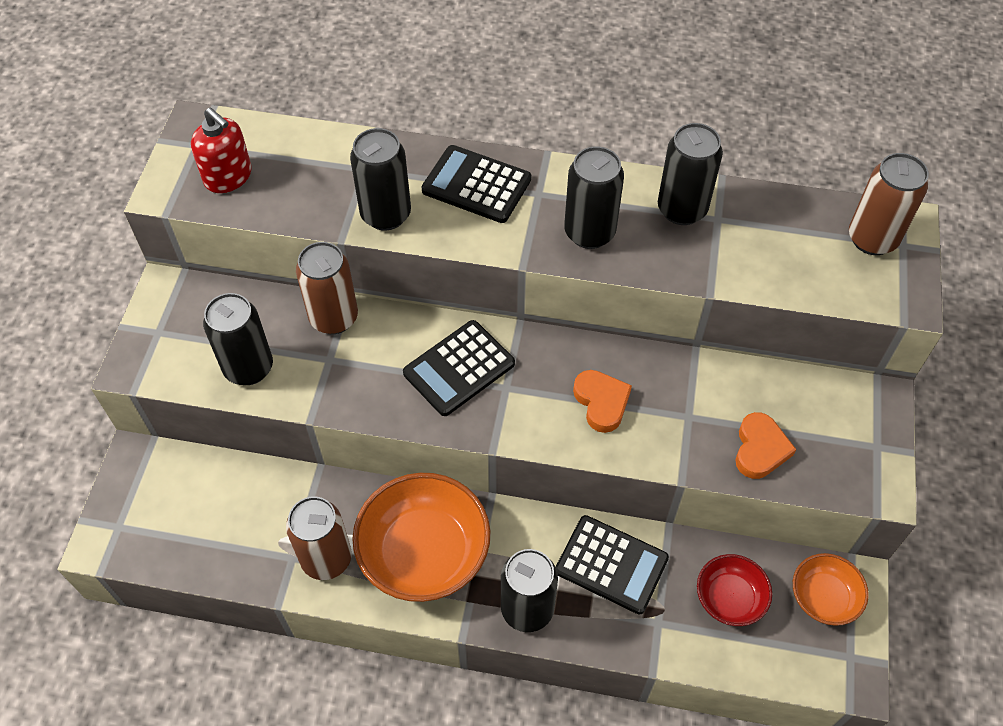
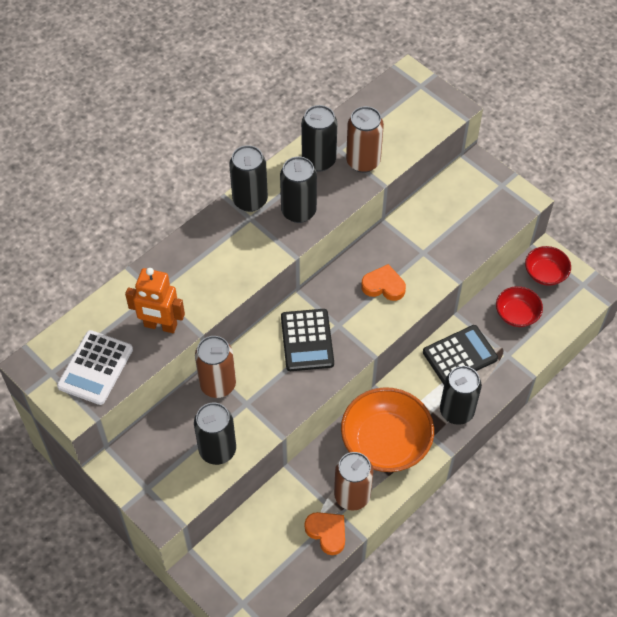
camera: 55 degrees left, 0 degrees up
red soap dispenser [191,108,252,193] -> white calculator [57,330,133,405]
black can [350,128,411,231] -> black can moved to [229,145,268,212]
black calculator [422,145,531,223] -> none
orange heart [735,412,796,479] -> orange heart moved to [305,512,345,555]
orange bowl [793,553,869,626] -> red bowl [525,246,571,286]
brown can [849,153,929,255] -> brown can moved to [346,106,384,173]
none -> orange robot [125,268,185,333]

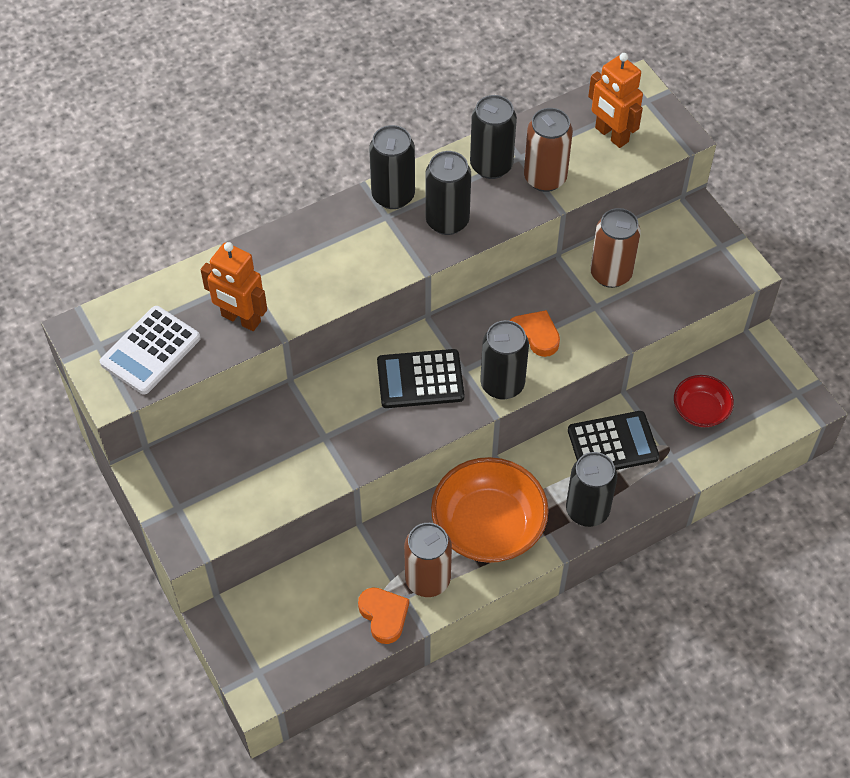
camera: 15 degrees right, 0 degrees up
black can [194,403,236,465] -> black can moved to [480,320,529,400]
brown can [195,336,236,398] -> brown can moved to [590,208,641,288]
black calculator [281,309,334,371] -> black calculator turned 75 degrees clockwise [377,349,464,408]
red bowl [525,246,571,286] -> none
none -> orange robot [588,53,643,148]

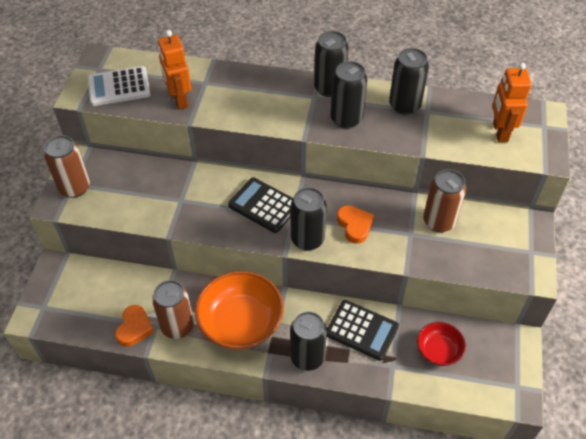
camera: 40 degrees right, 5 degrees down
brown can [524,108,573,192] -> brown can moved to [44,135,90,198]

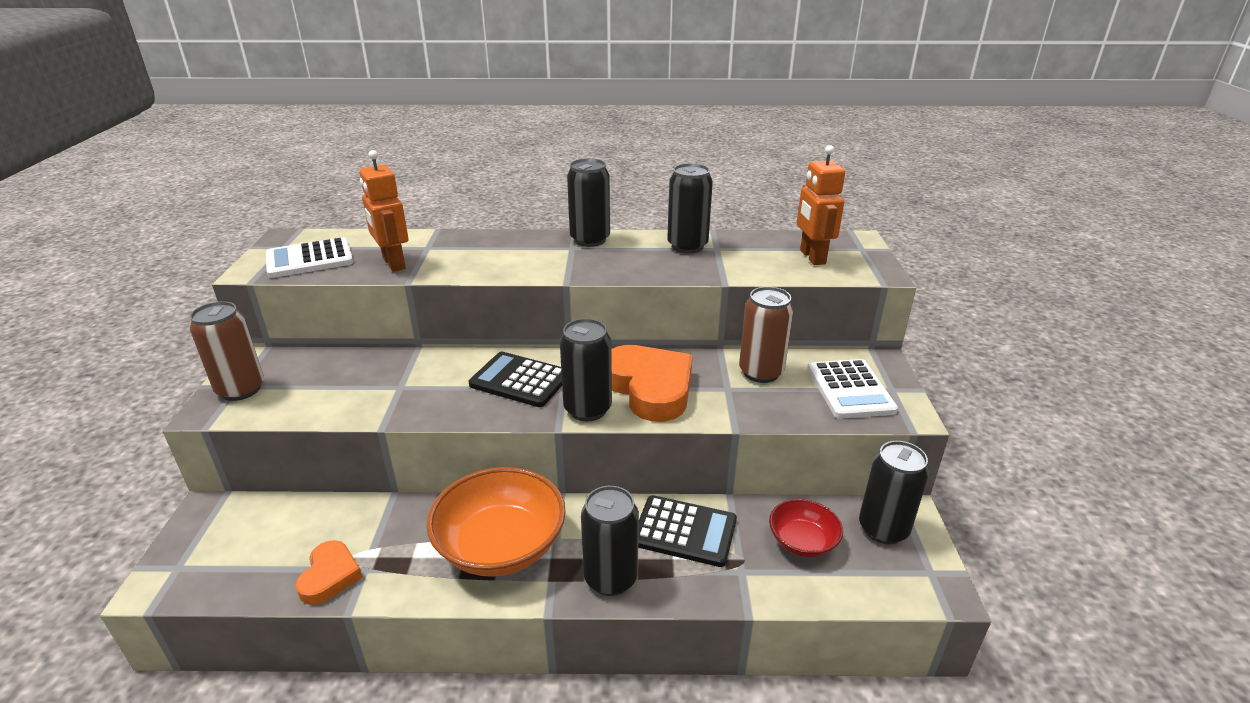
camera: 10 degrees left, 20 degrees down
brown can [152,280,194,339] -> none
black can [331,61,367,129] -> black can moved to [859,441,929,544]
orange heart [337,205,374,244] -> orange heart [611,345,693,422], size x1.80
none -> white calculator [808,359,898,419]

